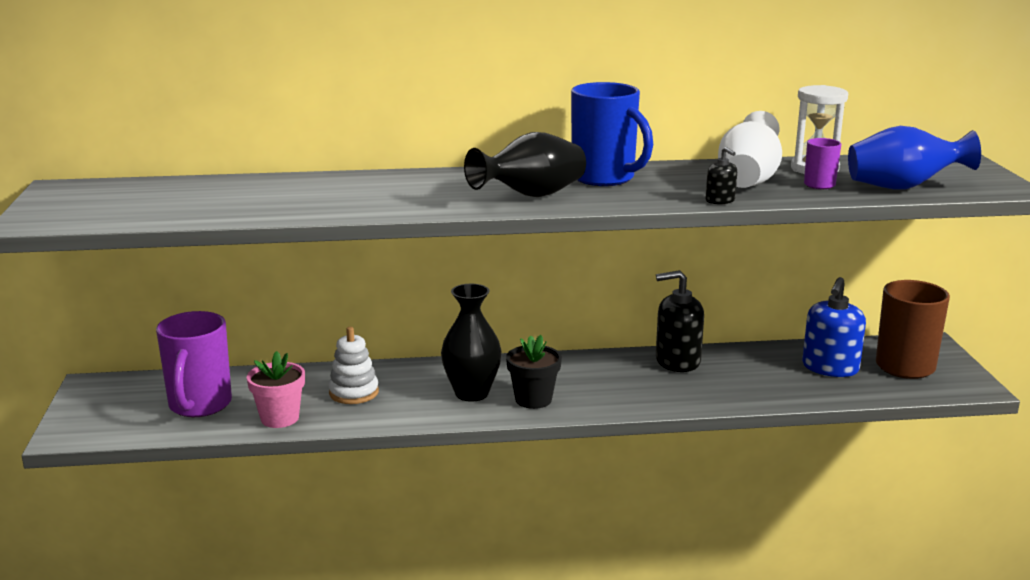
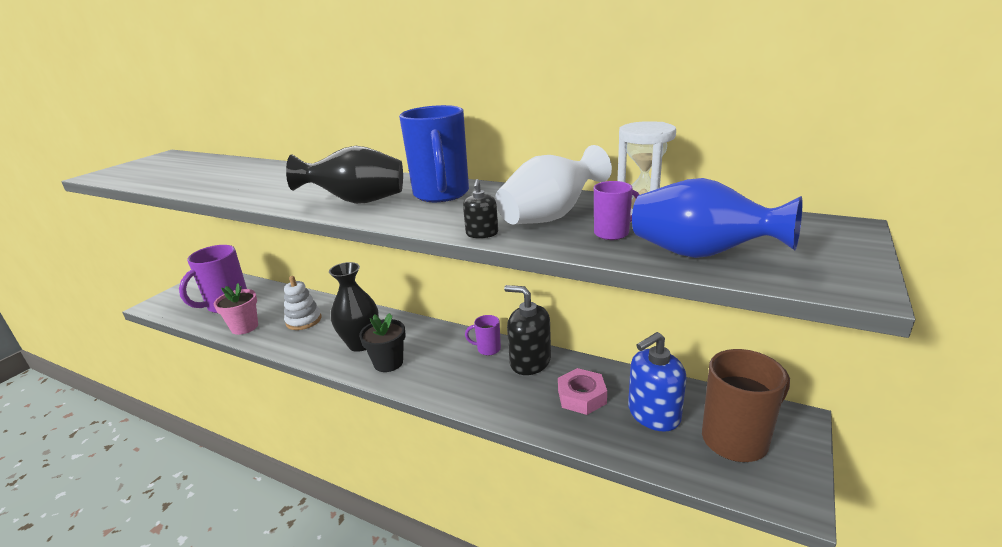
camera: 35 degrees right, 5 degrees up
none -> purple mug [465,315,501,355]
none -> pink nut [558,368,607,415]

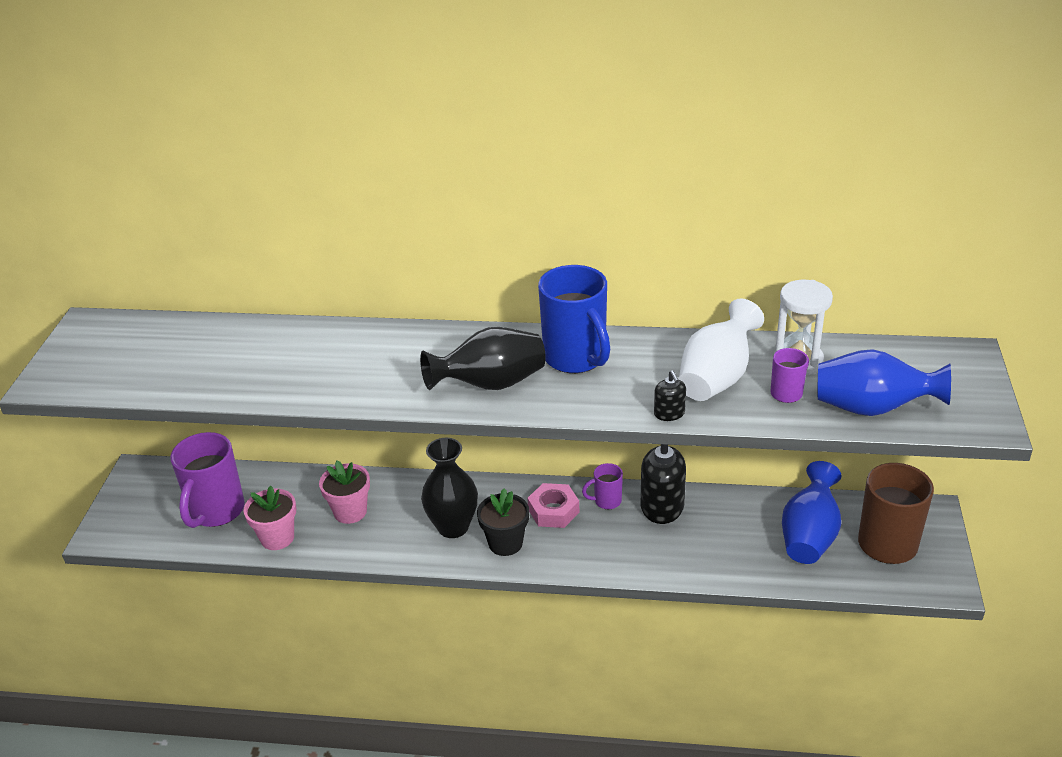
camera: 20 degrees left, 10 degrees up
white stacking toy [284,276,322,330] -> pink flower pot [319,460,370,524]
pink nut [558,368,607,415] -> pink nut moved to [527,483,580,528]
blue soap dispenser [628,332,687,432] -> blue vase [782,461,841,564]

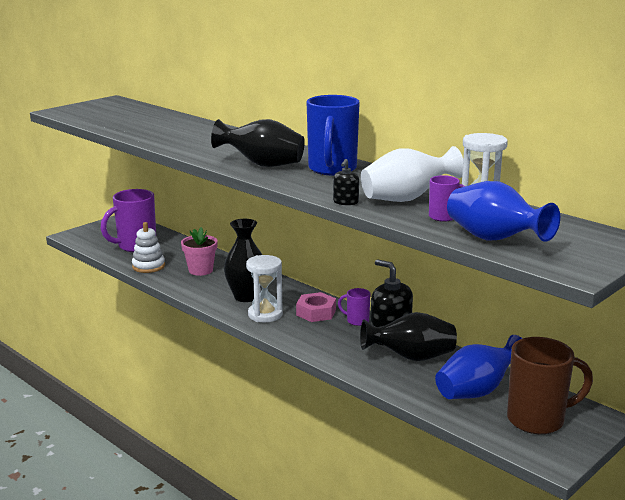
camera: 35 degrees right, 15 degrees down
pink flower pot [244,486,296,550] -> white stacking toy [132,222,165,273]
black flower pot [477,489,529,556] -> white hourglass [246,255,283,323]
none -> black vase [360,312,457,361]

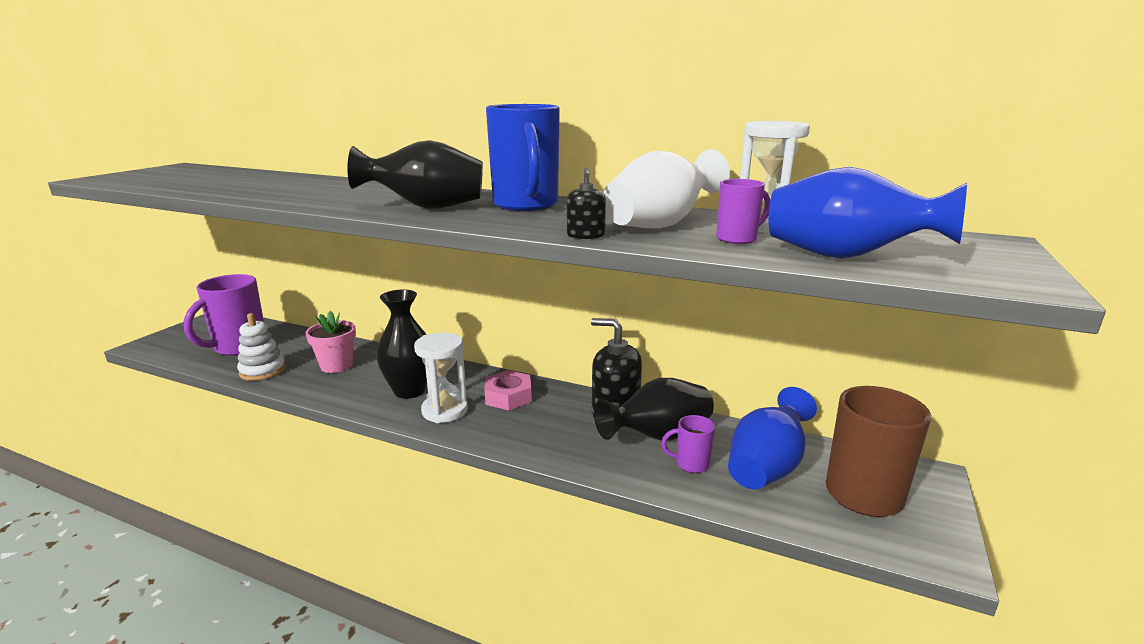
camera: 20 degrees left, 0 degrees up
purple mug [338,288,371,326] -> purple mug moved to [661,415,715,473]

